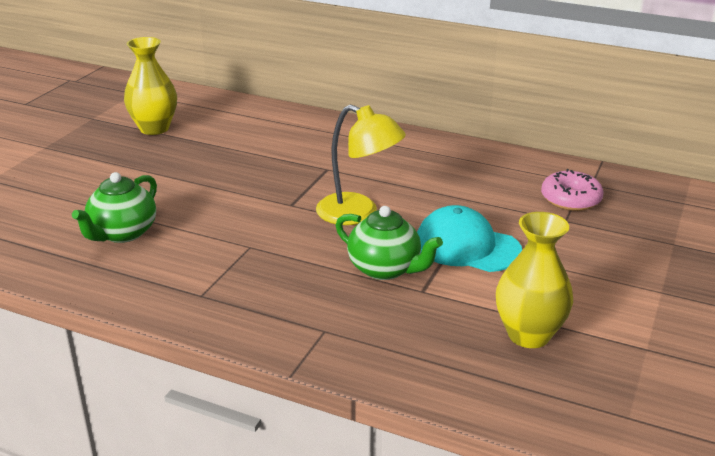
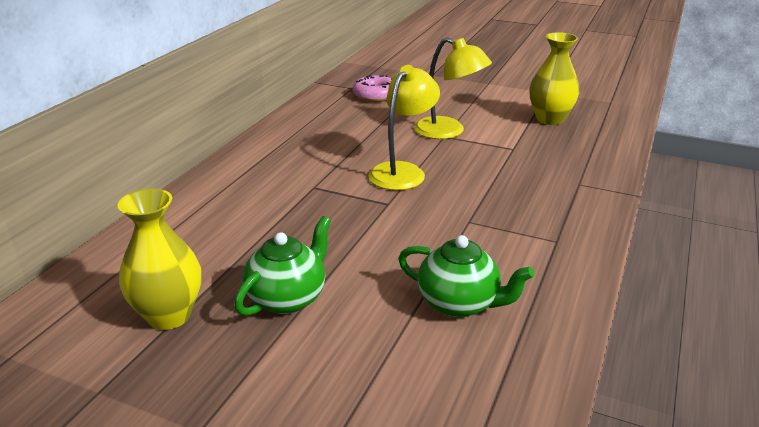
camera: 90 degrees left, 0 degrees up
green teapot [336,206,443,280] -> green teapot moved to [234,216,331,316]
turquoise cap [417,205,522,272] -> yellow lamp [414,37,492,139]

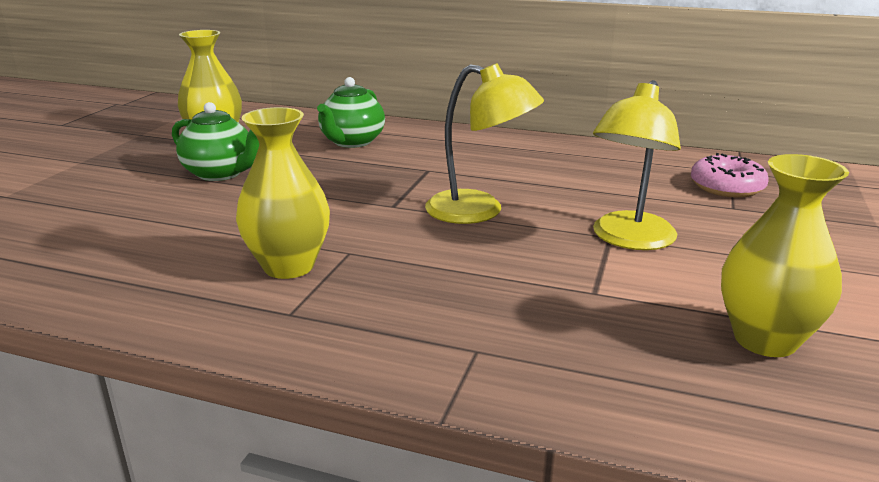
camera: 85 degrees right, 5 degrees down
green teapot [398,235,534,317] -> green teapot moved to [317,77,385,148]
none -> yellow vase [236,107,330,279]

